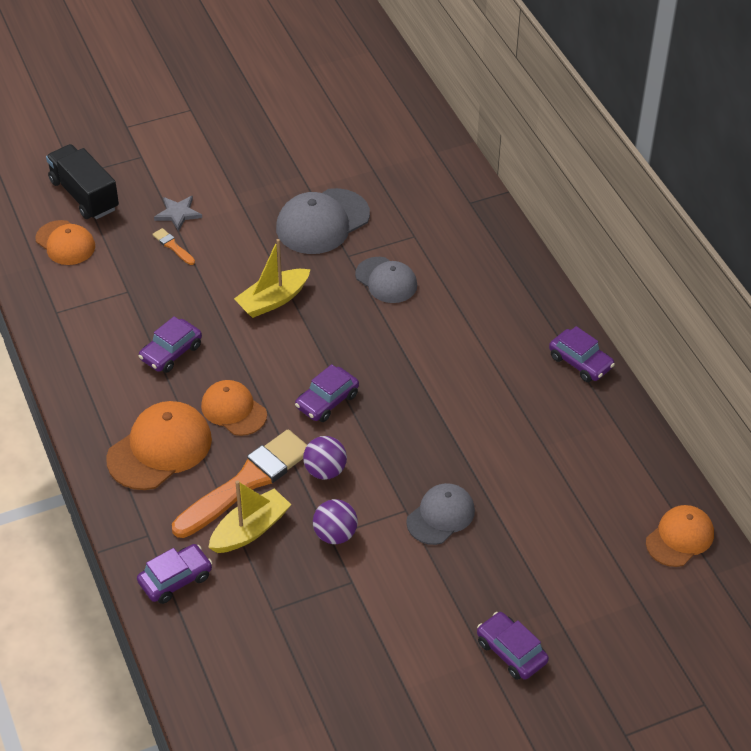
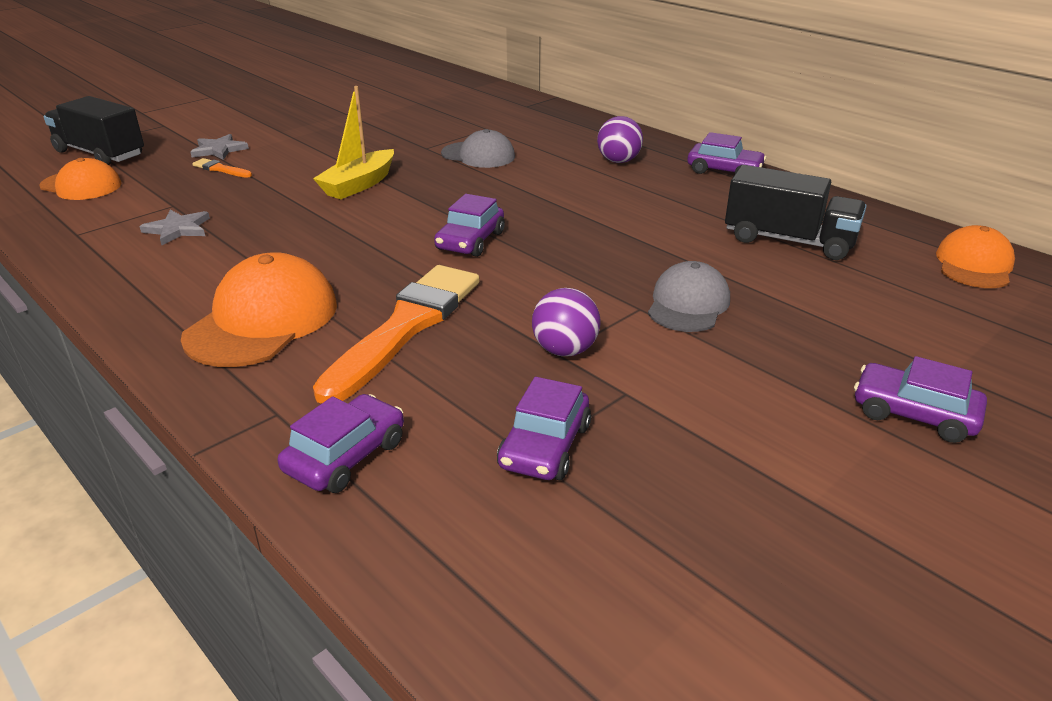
camera: 20 degrees left, 15 degrees down
purple car [139,316,202,373] -> purple car moved to [497,377,591,480]
orange cap [201,380,267,436] -> none
yellow boat [208,480,291,553] -> none
grey cap [276,188,370,254] -> none
purple ball [303,436,347,480] -> purple ball moved to [597,116,643,163]
none -> grey star [139,210,210,245]
none -> black truck [725,165,867,260]

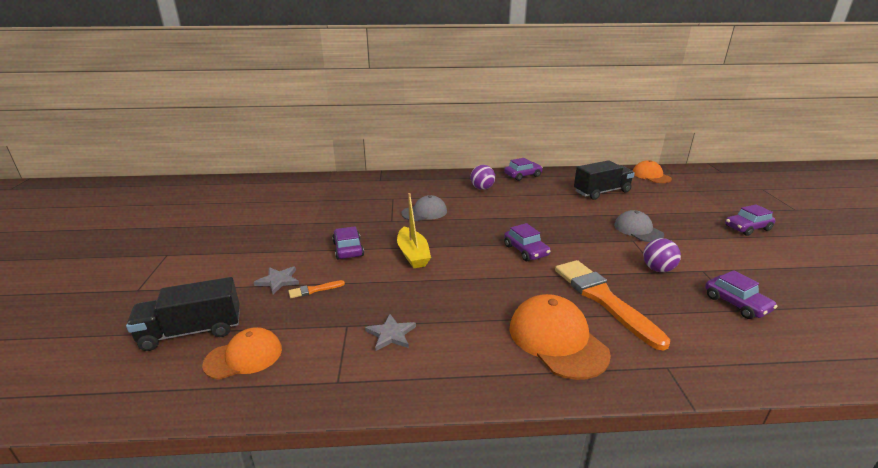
camera: 50 degrees left, 5 degrees down
purple car [278,394,404,493] -> purple car moved to [332,226,364,260]

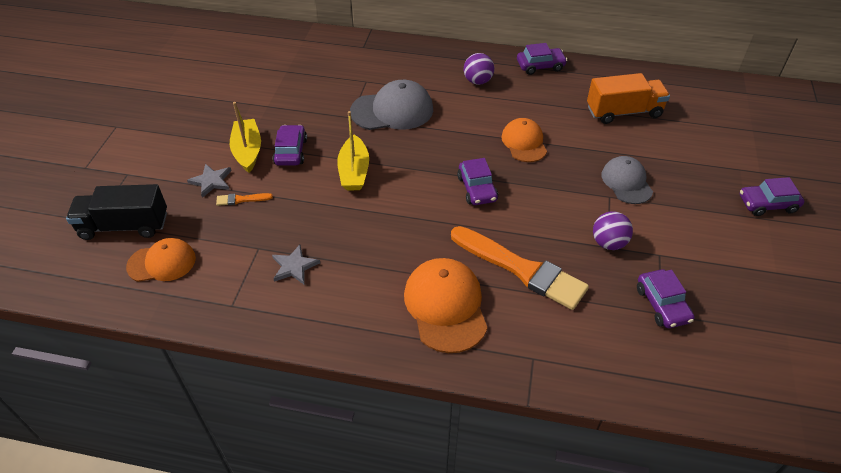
camera: 15 degrees right, 20 degrees up
grey cap [401,195,447,221] -> grey cap [350,80,433,130], size x1.53
orange brush [555,260,670,351] -> orange brush turned 135 degrees clockwise [451,226,589,310]
black truck [574,160,635,200] -> orange truck [587,73,670,124]
orange cap [633,160,672,183] -> orange cap moved to [501,118,547,162]
none -> yellow boat [230,102,261,173]

